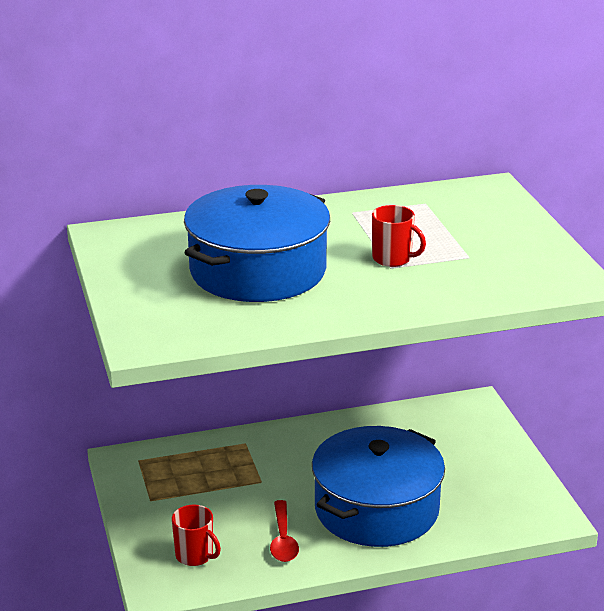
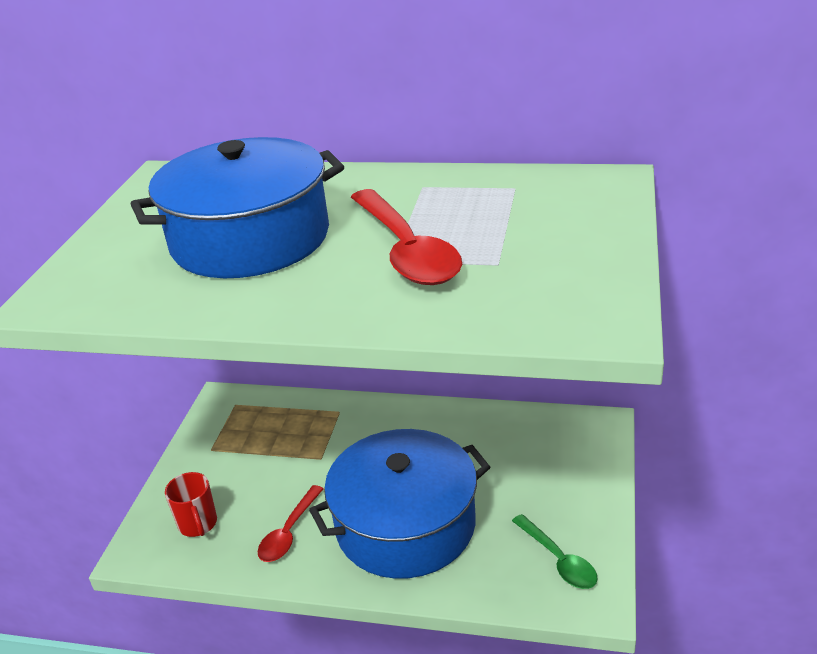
camera: 30 degrees right, 5 degrees up
red mug [372,205,426,267] -> red spoon [351,189,462,285]
none -> green spoon [512,514,598,589]

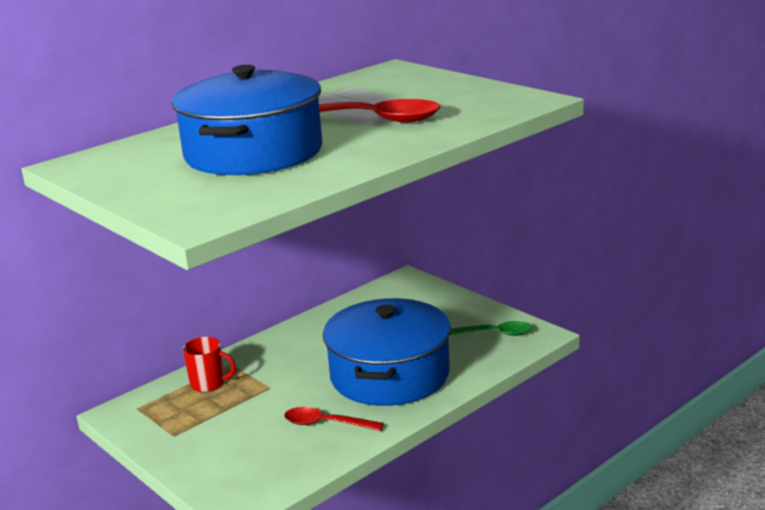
camera: 55 degrees left, 10 degrees down
red mug [165,472,217,537] -> red mug moved to [183,337,236,392]
red spoon [258,485,323,562] -> red spoon turned 135 degrees clockwise [284,407,384,431]

